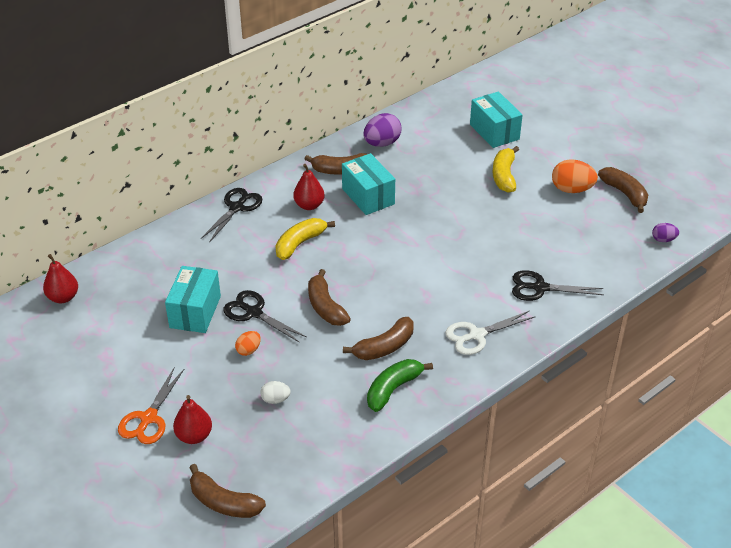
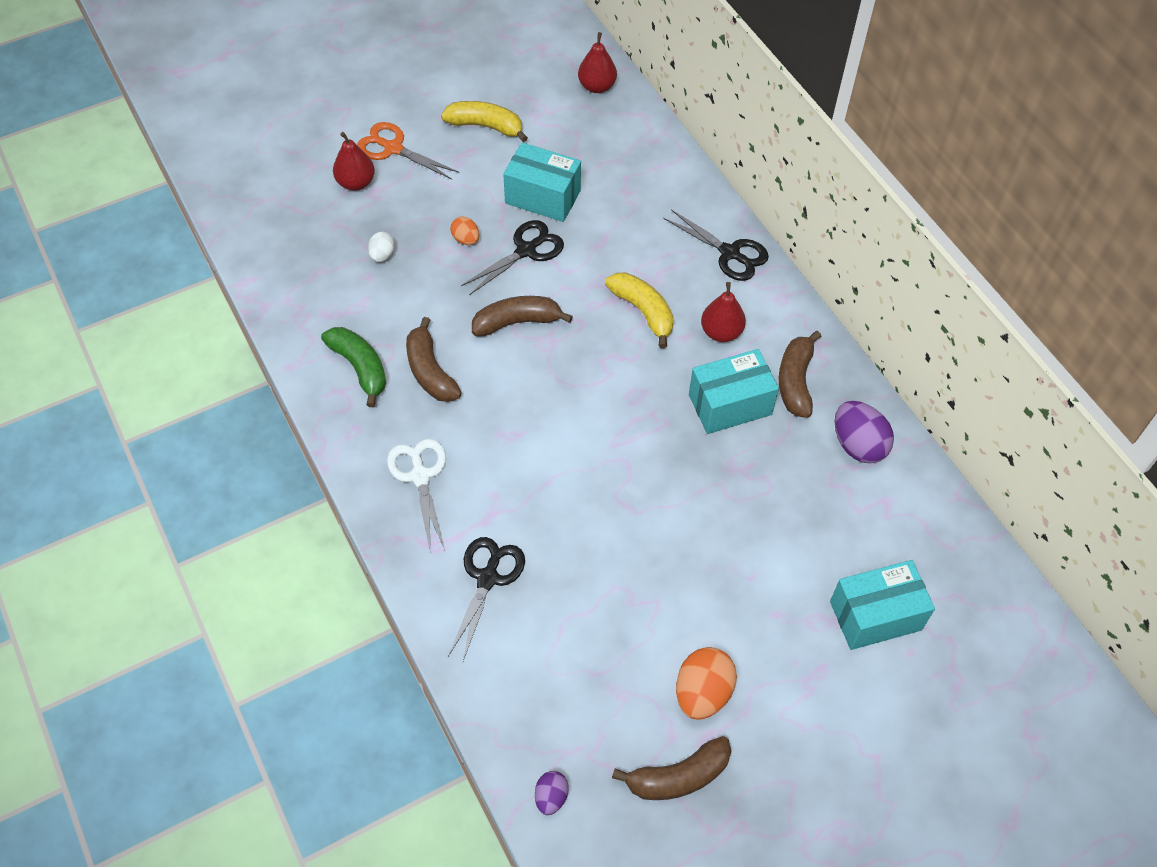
camera: 100 degrees right, 15 degrees up
brown banana [189,464,266,518] -> none
yellow banana [492,146,519,193] -> yellow banana moved to [441,101,528,142]

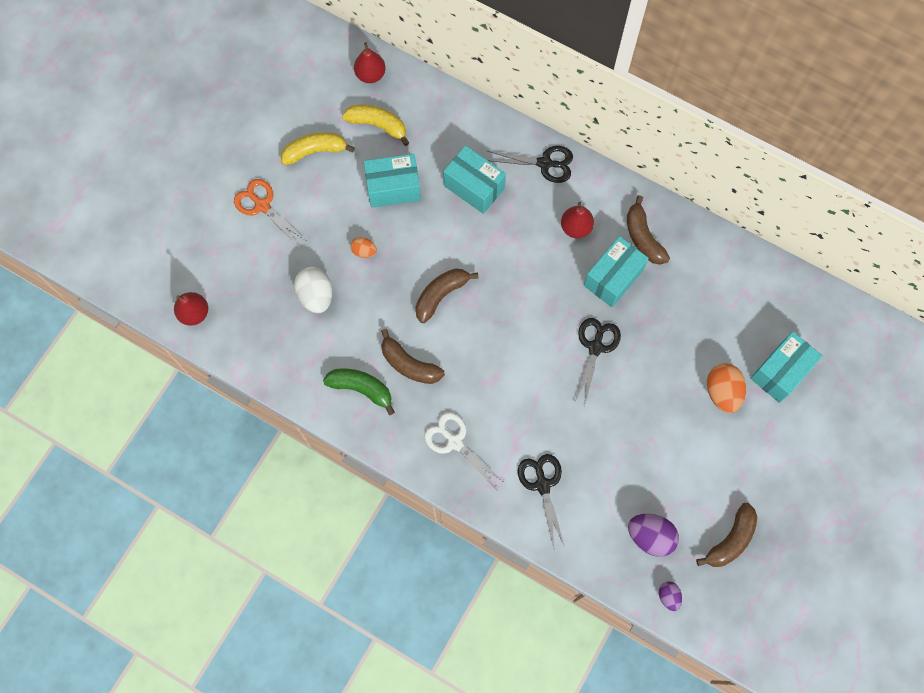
camera: 30 degrees left, 15 degrees up
red pear [333,132,375,191] -> red pear moved to [174,292,208,325]
orange scissors [357,122,459,179] -> orange scissors turned 45 degrees clockwise [234,179,305,248]
white egg [368,232,395,262] -> white egg [294,267,332,313], size x1.80
black scissors [461,220,564,295] -> black scissors moved to [575,318,621,407]
yellow banana [605,272,674,348] -> yellow banana moved to [342,104,409,146]
orange egg [676,647,737,720] -> orange egg moved to [707,363,746,413]
purple egg [835,401,894,463] -> purple egg moved to [628,514,679,557]
none -> turquoise box [443,145,506,214]

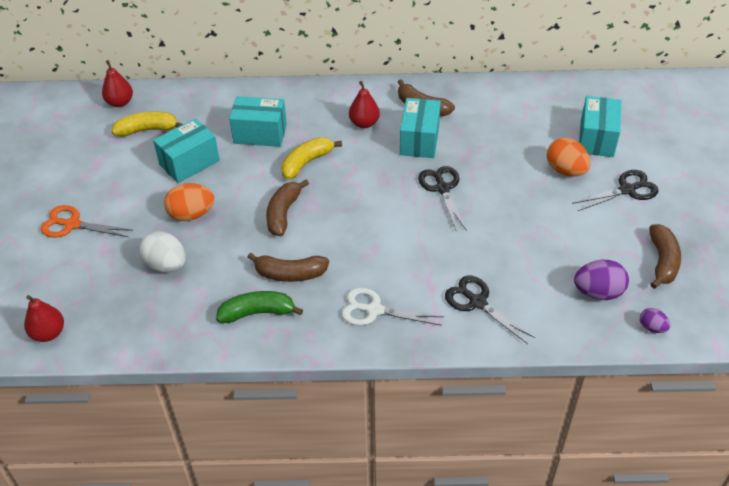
camera: 30 degrees left, 25 degrees down
yellow banana [281,132,355,165] -> yellow banana moved to [281,137,342,180]
orange egg [351,237,377,258] -> orange egg [164,183,214,221], size x1.80
black scissors [487,146,573,183] -> black scissors moved to [572,170,659,211]

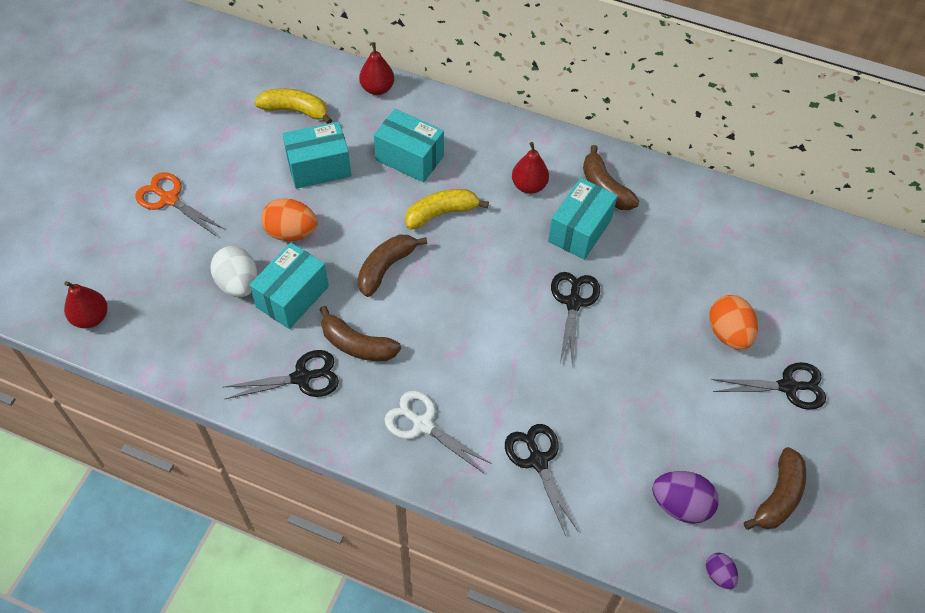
camera: 20 degrees right, 10 degrees up
red pear [102,60,133,107] -> red pear moved to [359,42,394,95]
green banana [216,291,303,323] -> black scissors [224,350,339,399]
turquoise box [579,96,621,157] -> turquoise box moved to [249,243,329,329]

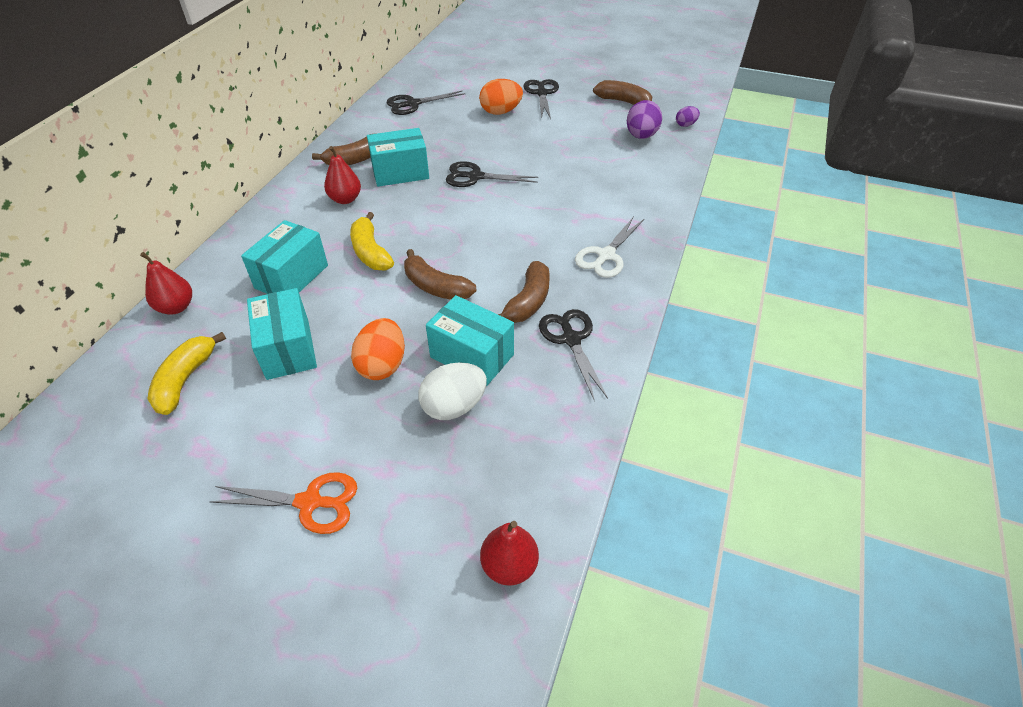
camera: 90 degrees left, 10 degrees down
orange scissors [135,172,224,236] -> orange scissors turned 120 degrees counterclockwise [210,472,357,534]
black scissors [505,424,578,536] -> black scissors moved to [387,91,466,115]
turquoise box [548,178,617,260] -> turquoise box turned 45 degrees counterclockwise [367,128,429,187]

